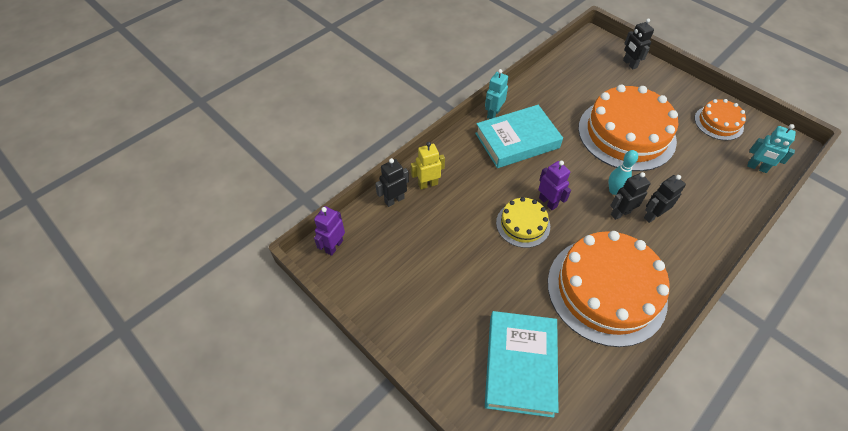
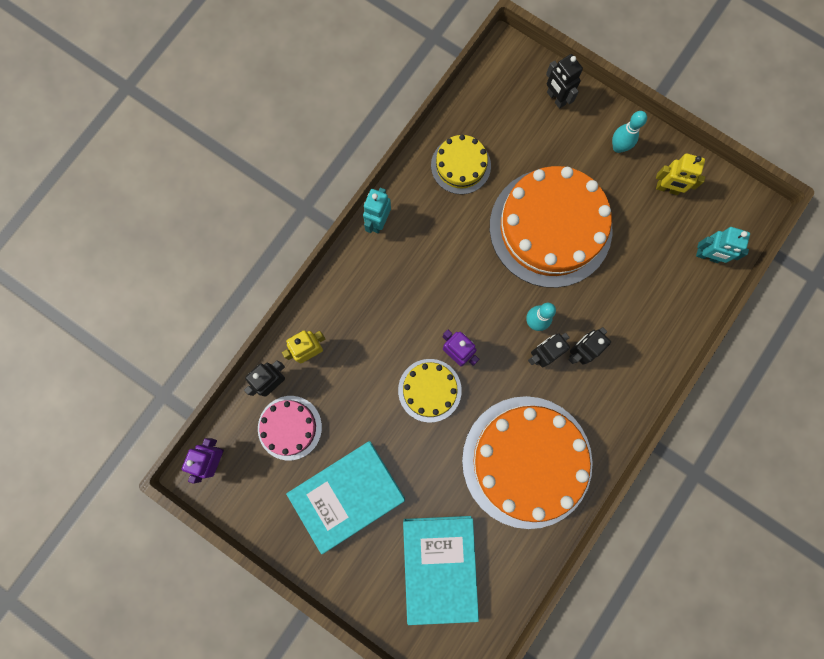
camera: 10 degrees left, 25 degrees up
turquoise book [475,105,563,168] -> turquoise book moved to [286,441,405,554]
orange cake [695,99,746,140] -> yellow robot [656,153,705,195]
none -> pink cake [258,396,322,460]
none -> yellow cake [431,135,491,194]
none -> turquoise bowling pin [612,111,647,153]

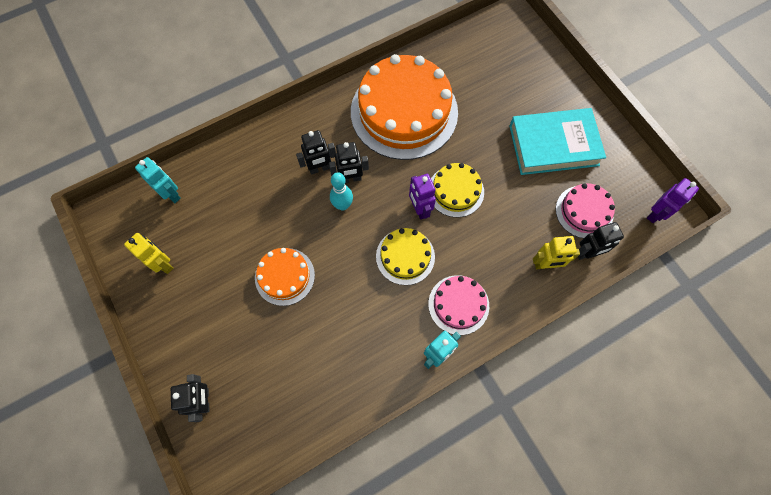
camera: 155 degrees left, 10 degrees down
turquoise book [403,516,479,625] -> none
yellow cake [431,135,491,194] -> yellow cake moved to [376,228,435,285]
orange cake [490,166,612,288] -> orange cake [255,248,315,306], size x0.50
turquoise bowling pin [612,111,647,153] -> none
none -> pink cake [428,275,489,335]

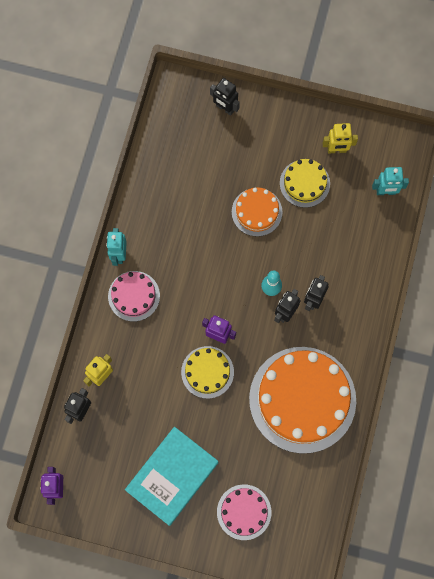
camera: 135 degrees right, 5 degrees up
yellow cake [376,228,435,285] -> yellow cake moved to [280,159,330,208]
pink cake [556,183,615,238] -> pink cake moved to [217,484,271,540]

